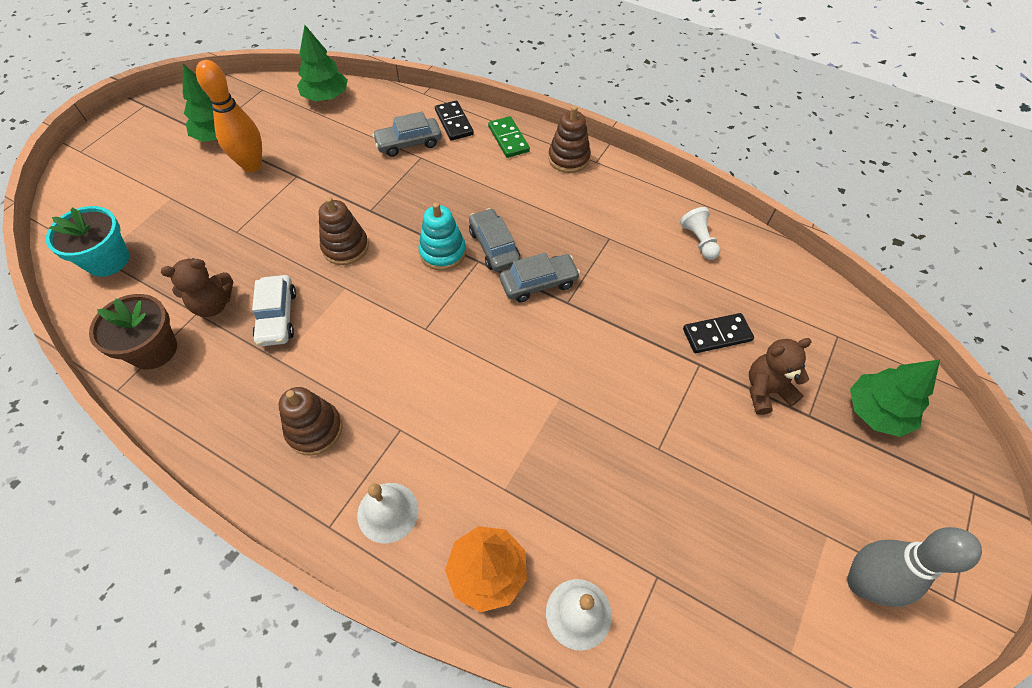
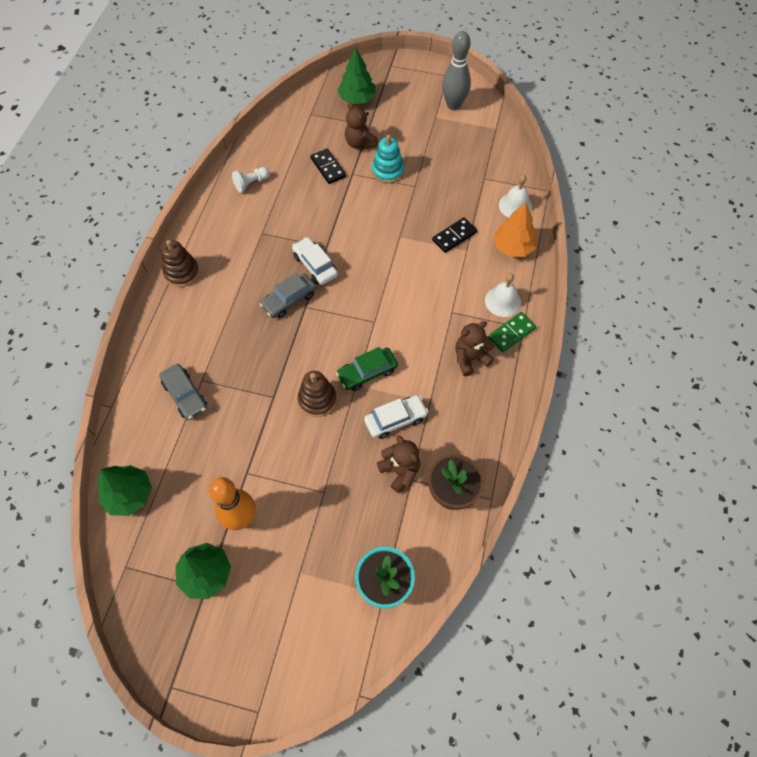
camera: 105 degrees left, 5 degrees up
brown stacking toy [279,387,343,456] -> brown teddy bear [455,321,494,376]
turquoise stacking toy [418,202,466,271] -> turquoise stacking toy moved to [372,135,404,183]
black domino [435,101,474,141] -> black domino moved to [432,217,477,253]
green domino [488,116,530,158] -> green domino moved to [488,312,536,352]
grey car [500,253,580,302] -> white car [292,237,338,285]
none -> green car [336,347,398,391]

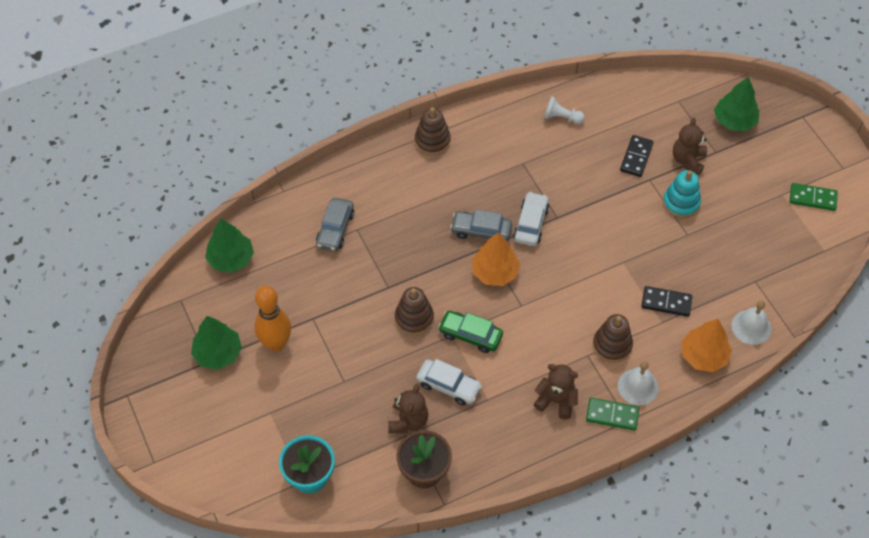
camera: 50 degrees right, 5 degrees down
grey bowling pin [442,31,471,110] -> green domino [790,183,838,211]
none -> orange tree [472,232,520,286]
none -> brown stacking toy [593,314,633,363]

